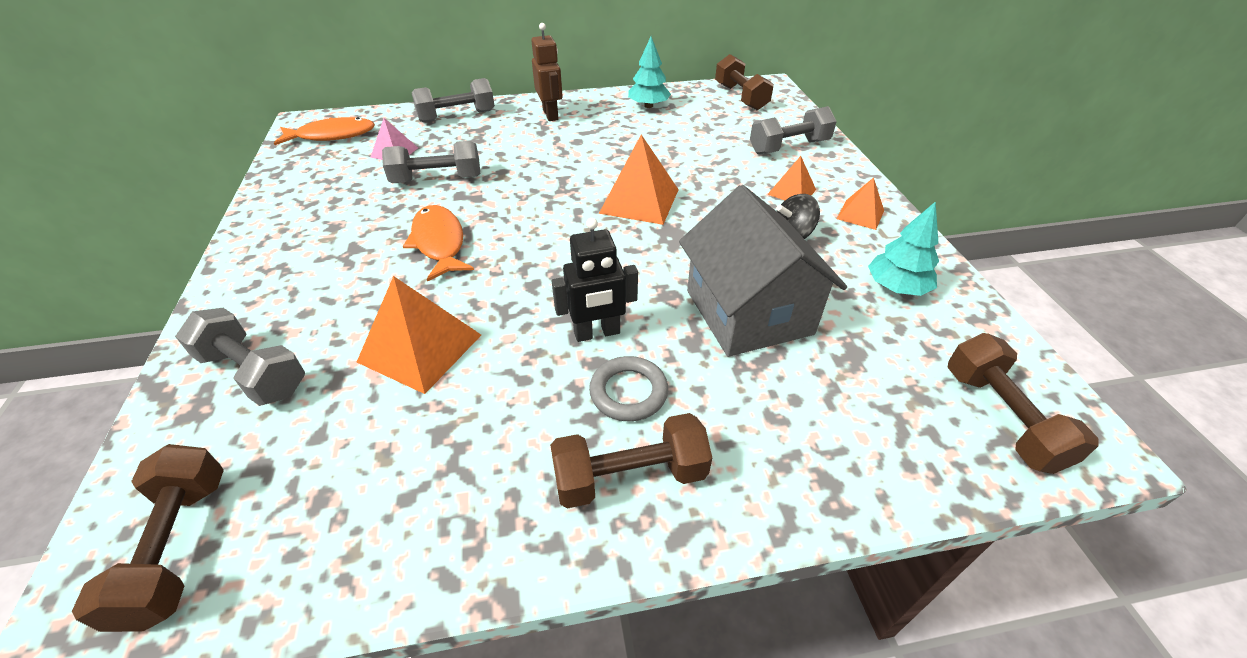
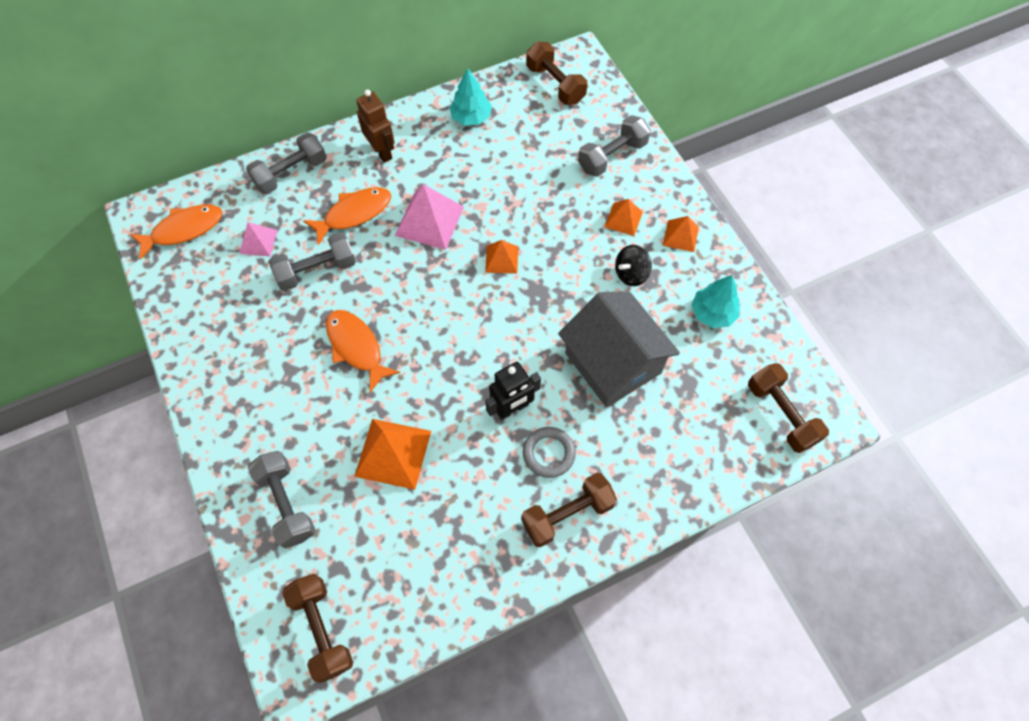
camera: 15 degrees left, 20 degrees up
grey dumbbell [175,308,305,406] -> grey dumbbell turned 45 degrees clockwise [248,451,315,549]
orange pyramid [599,134,679,225] -> orange pyramid [485,240,518,274], size x0.57
none -> orange fish [303,187,391,245]
none -> pink pyramid [395,184,464,250]

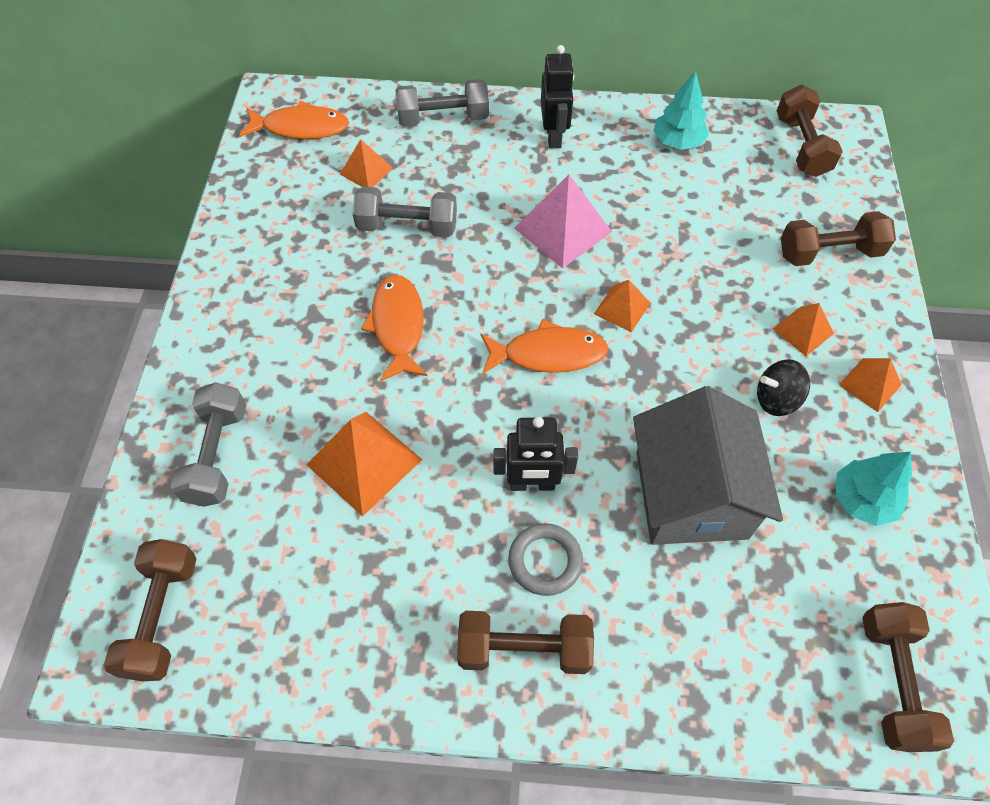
camera: 30 degrees right, 5 degrees down
pink pyramid [239,222,277,256] -> orange pyramid [340,139,393,187]
orange fish [303,187,391,245] -> orange fish moved to [481,319,609,374]
brown robot [356,89,395,163] -> black robot [541,45,574,149]
grey dumbbell [578,115,651,177] -> brown dumbbell [781,211,896,266]

